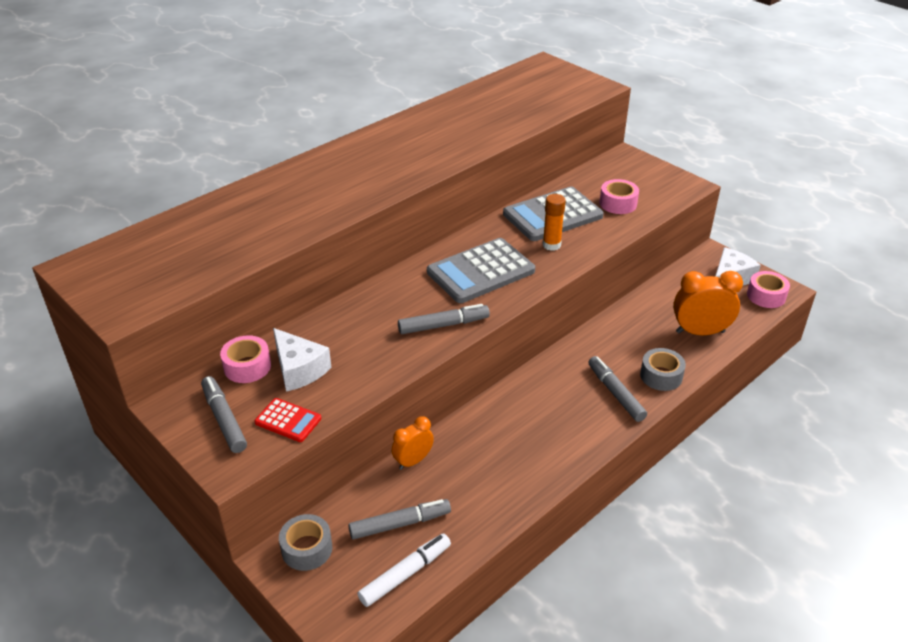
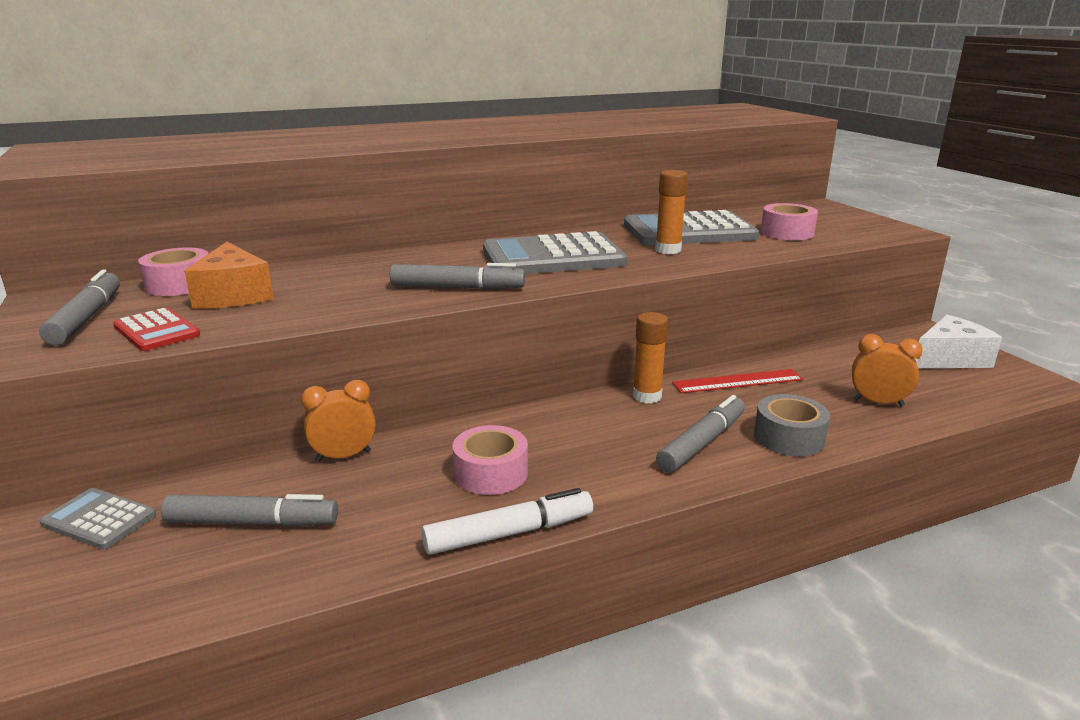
camera: 20 degrees right, 15 degrees down
white cheese [273,328,332,392] -> orange cheese [184,242,274,309]
grey tape [279,514,332,571] -> grey calculator [40,488,156,549]
white marker [357,533,451,607] -> white marker moved to [422,488,593,555]
grey marker [588,356,647,422] -> grey marker turned 45 degrees clockwise [656,395,745,473]
orange clock [673,271,743,335] -> orange clock [852,334,923,407], size x0.61
pink tape [747,271,790,308] -> pink tape moved to [453,425,528,495]
none -> orange glue stick [633,312,668,404]
none -> red ruler [672,369,803,393]

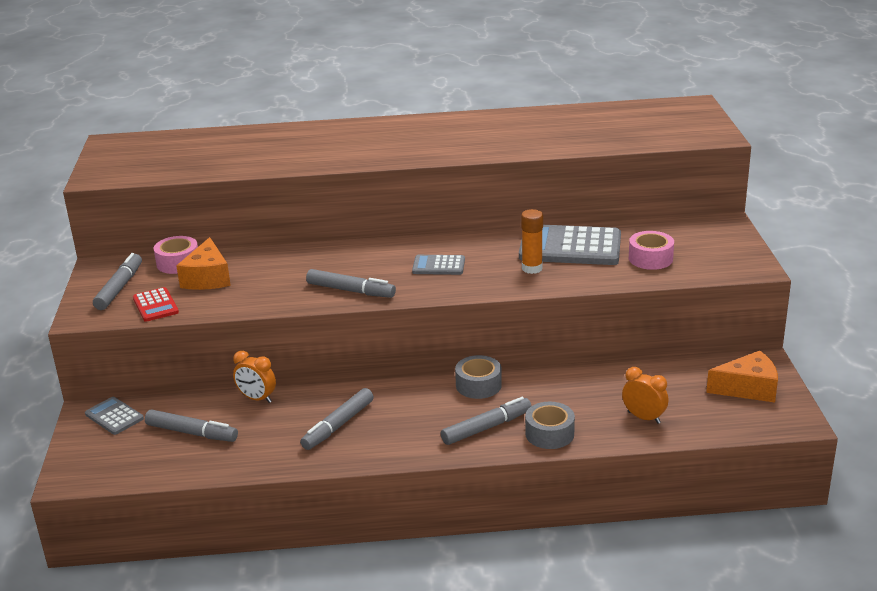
camera: 20 degrees right, 5 degrees up
orange clock [301,380,376,462] -> orange clock turned 150 degrees counterclockwise [233,350,276,403]
white marker [422,488,593,555] -> none
pink tape [453,425,528,495] -> grey marker [300,388,374,450]
grey calculator [483,231,627,274] -> grey calculator [412,255,465,275], size x0.50
orange glue stick [633,312,668,404] -> grey tape [455,355,502,399]
red ruler [672,369,803,393] -> none
white cheese [915,315,1002,368] -> orange cheese [706,351,778,402]

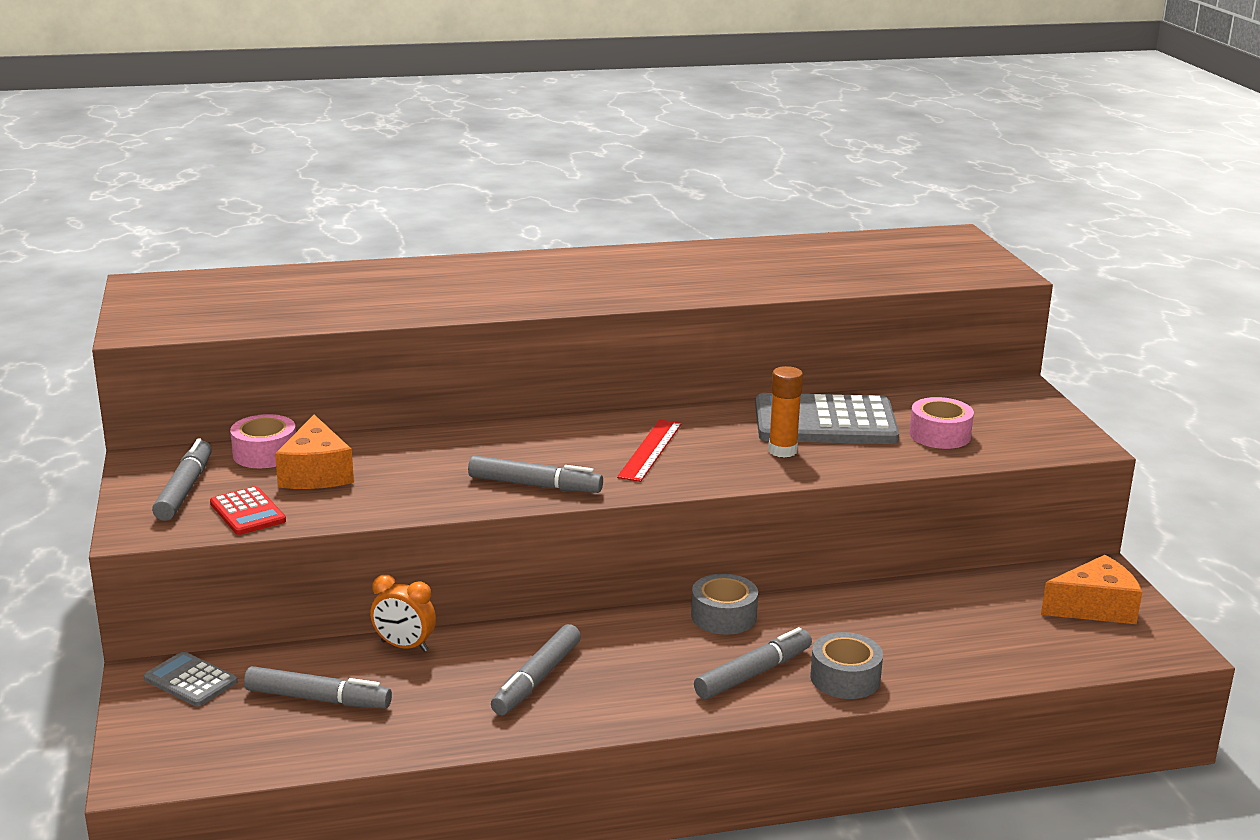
camera: 10 degrees left, 5 degrees down
grey calculator [412,255,465,275] -> red ruler [617,419,682,482]
orange clock [622,367,669,424] -> none

